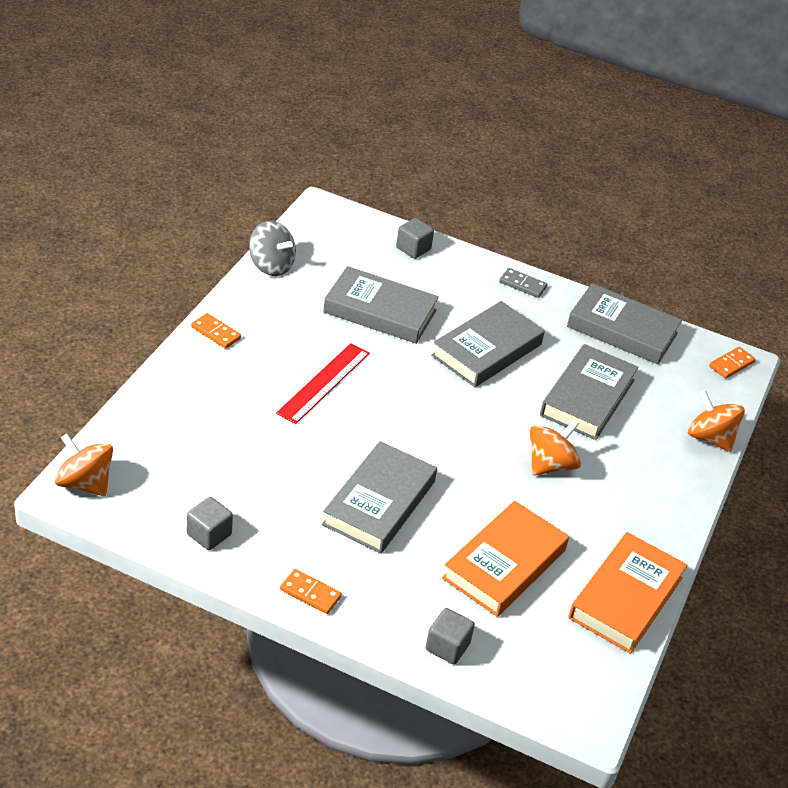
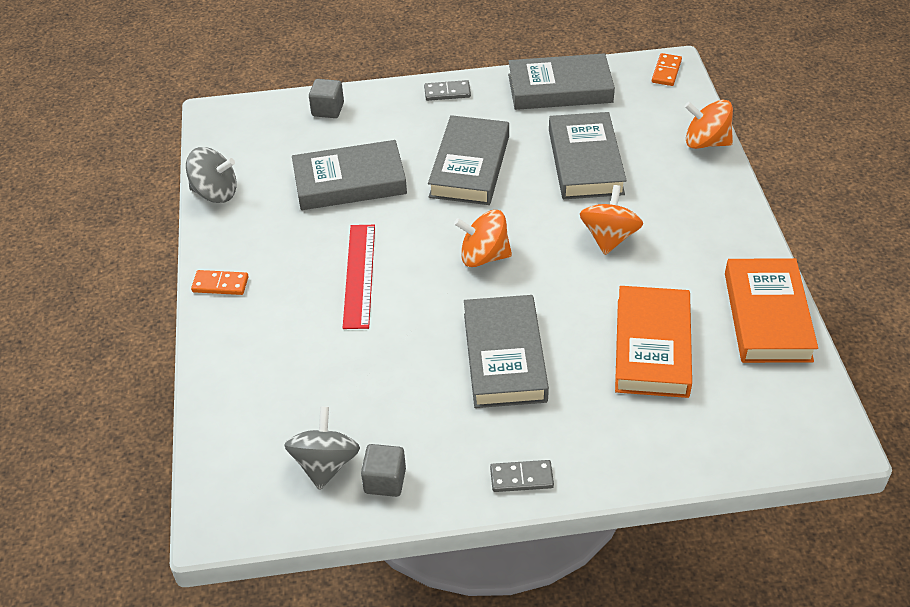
camera: 25 degrees left, 5 degrees up
orange spinning top [55,433,113,496] -> orange spinning top moved to [454,210,512,267]
orange domino [280,569,342,614] -> grey domino [490,460,554,492]
grey cube [426,608,475,664] -> none
none -> grey spinning top [284,406,360,490]

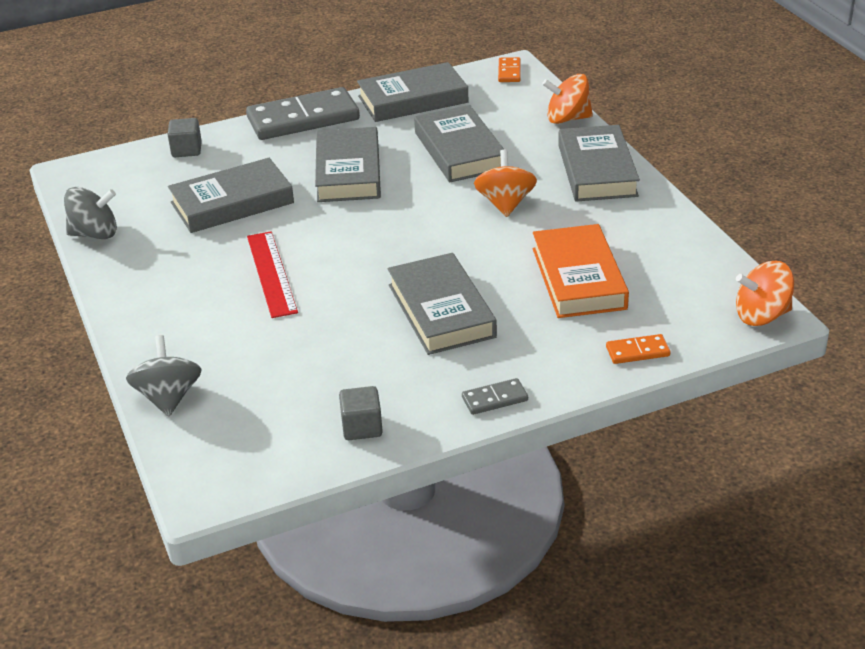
camera: 15 degrees left, 10 degrees down
orange domino [191,270,248,295] -> orange domino moved to [606,334,670,364]
grey spinning top [284,406,360,490] -> grey spinning top moved to [126,335,202,416]
grey domino [424,80,471,101] -> grey domino [246,87,360,140], size x2.29
orange spinning top [454,210,512,267] -> orange spinning top moved to [736,261,794,326]
orange book [725,258,818,363] -> none
none -> grey book [558,125,640,202]

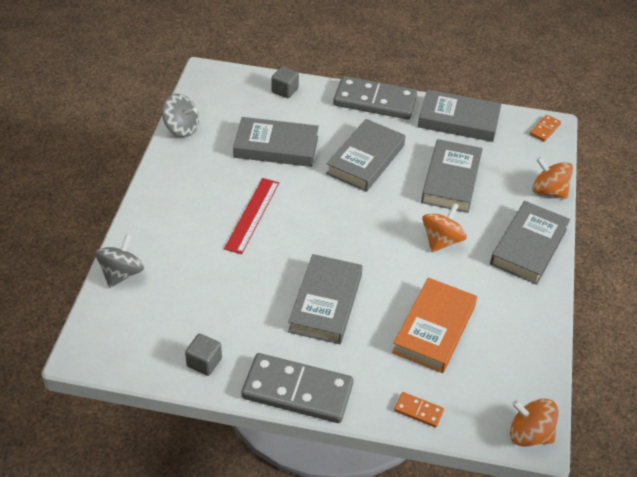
camera: 30 degrees right, 10 degrees up
grey domino [462,378,528,415] -> grey domino [241,353,354,423], size x2.29

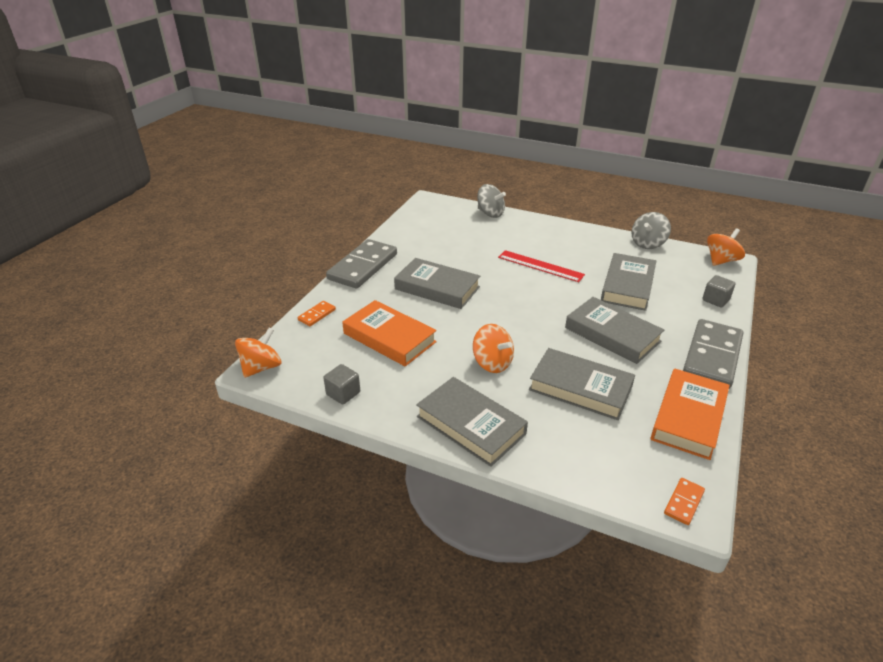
camera: 105 degrees right, 10 degrees down
grey cube [185,333,222,376] -> grey cube moved to [324,364,360,405]
grey book [418,89,501,142] -> orange book [651,368,730,460]
orange domino [530,115,561,142] -> orange domino turned 75 degrees clockwise [664,478,705,525]
orange spinning top [532,157,573,199] -> orange spinning top moved to [707,228,745,266]

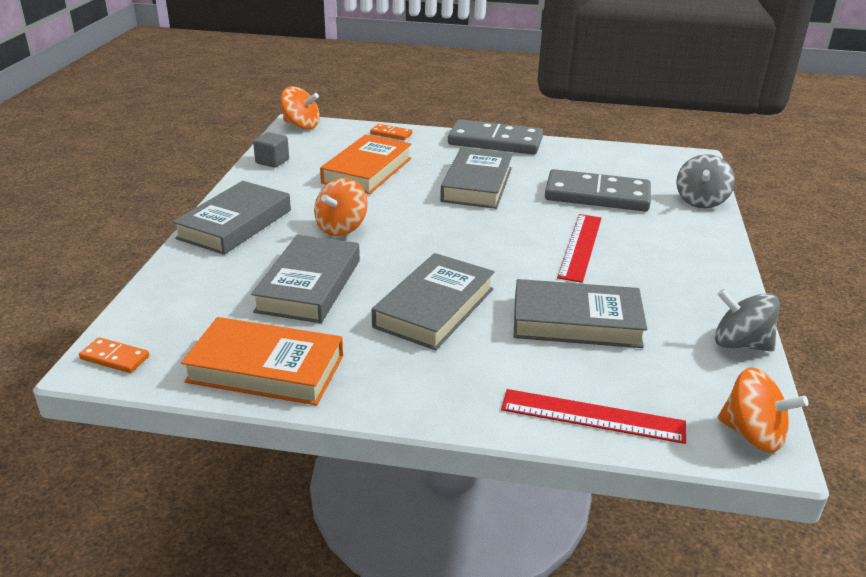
camera: 75 degrees right, 5 degrees down
grey domino [683,319,743,389] -> grey domino moved to [545,169,651,211]
grey cube [702,275,735,308] -> red ruler [501,389,686,444]

